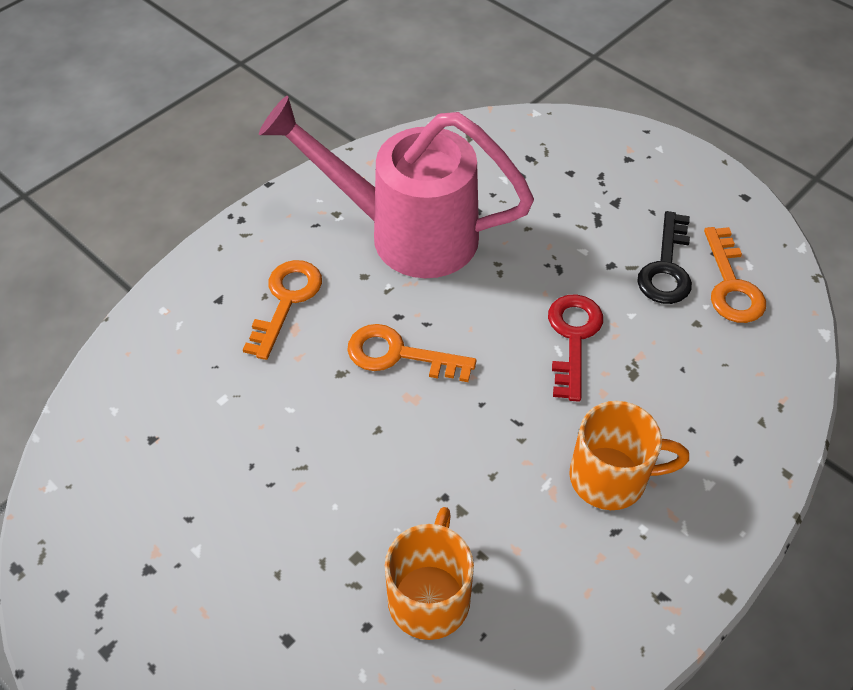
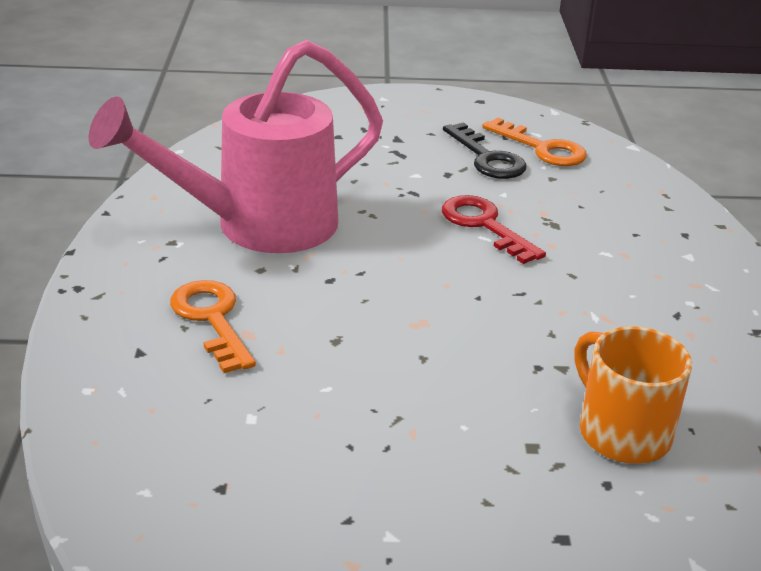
camera: 45 degrees left, 20 degrees down
orange key [347,324,477,382] -> none
orange mug [569,401,689,510] -> none

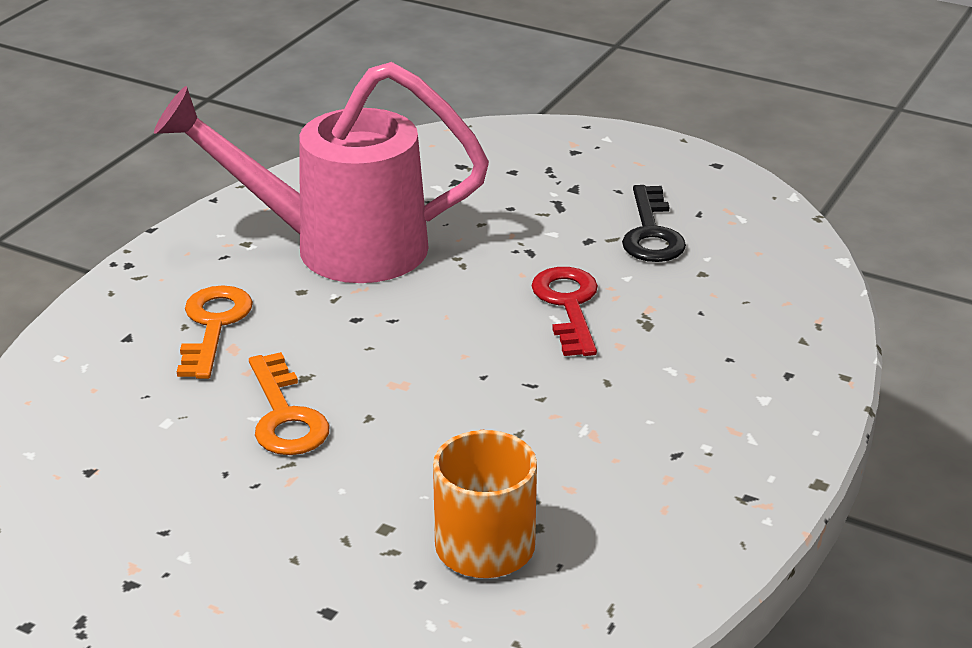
camera: 30 degrees right, 0 degrees up
orange key [482,117,587,166] -> orange key moved to [249,352,330,455]

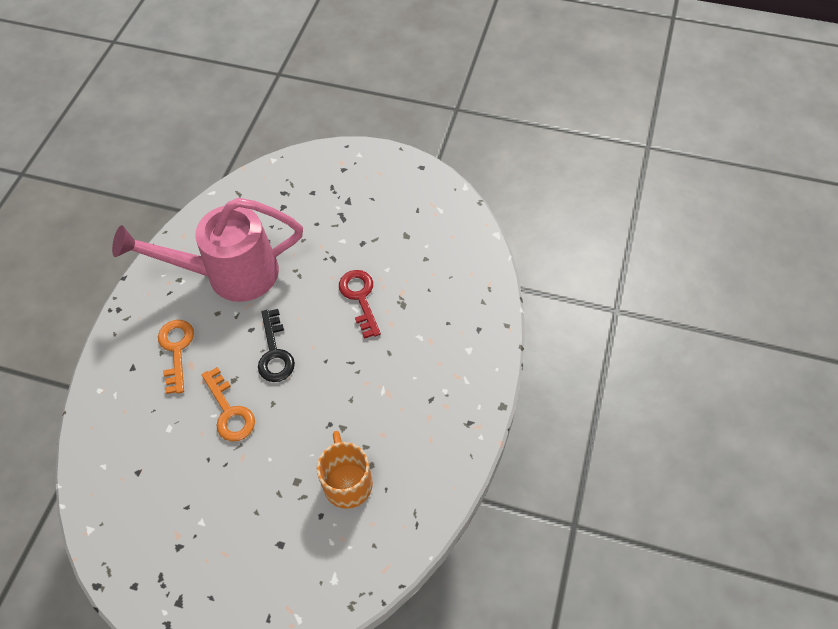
camera: 10 degrees left, 25 degrees up
black key [622,185,686,262] -> black key moved to [258,309,295,382]

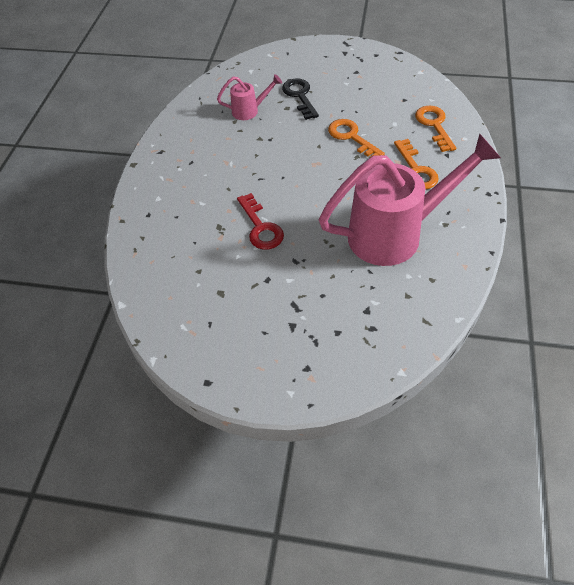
camera: 175 degrees right, 5 degrees down
black key [258,309,295,382] -> black key moved to [282,78,319,120]
orange mug [317,431,373,509] -> pink watering can [217,74,282,120]
none -> orange key [415,106,456,152]

